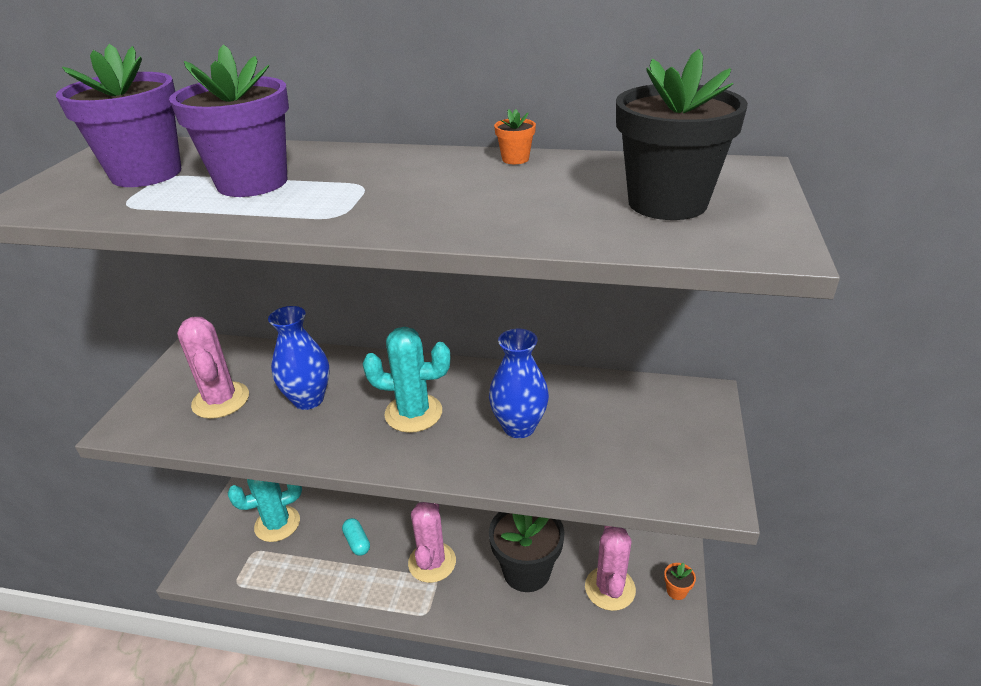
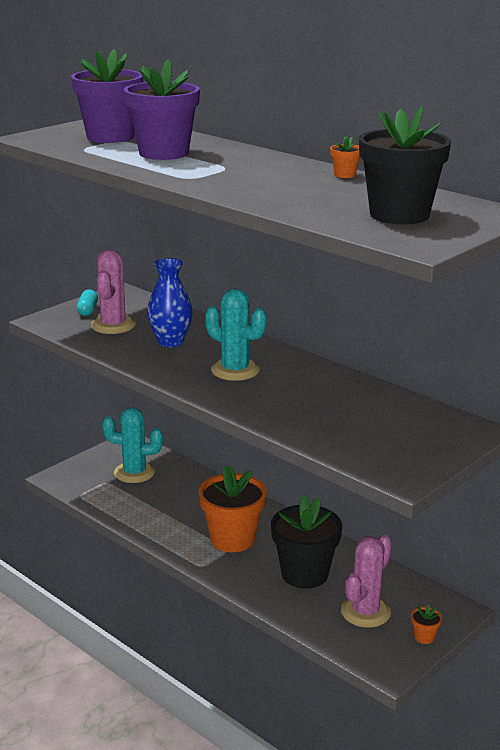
camera: 30 degrees right, 10 degrees down
turquoise capsule [342,518,370,556] -> turquoise capsule moved to [77,289,98,316]
pink cactus [408,502,456,583] -> orange flower pot [199,465,267,552]
blue vase [489,329,549,438] -> none

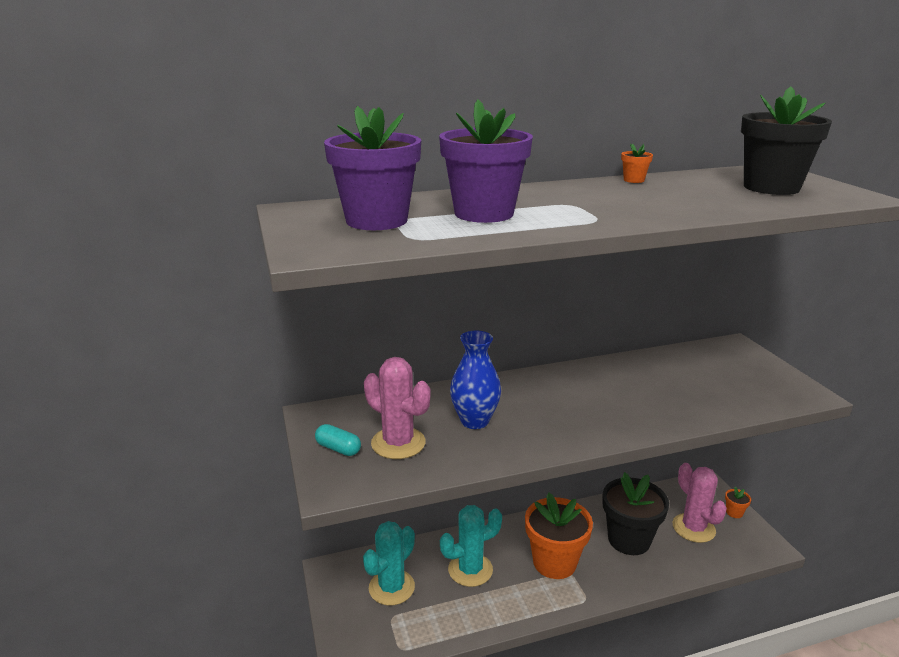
camera: 60 degrees left, 0 degrees up
turquoise cactus [205,288,267,381] -> turquoise cactus moved to [440,505,502,587]

